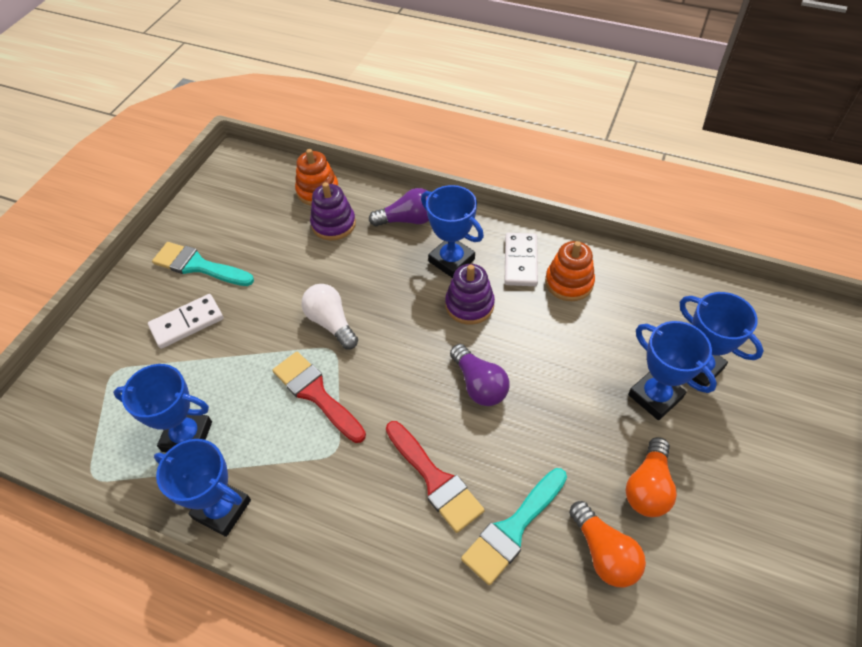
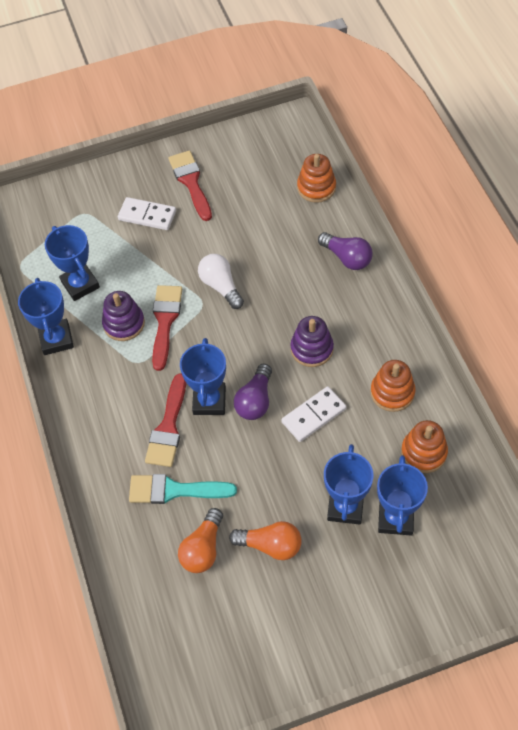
camera: 50 degrees right, 5 degrees up
turquoise brush [152,242,254,286] -> red brush [168,151,212,221]
white light bulb [301,284,358,349] -> white light bulb turned 45 degrees counterclockwise [198,254,244,309]
purple stacking toy [310,182,356,240] -> purple stacking toy moved to [102,291,145,341]
blue trophy [421,185,484,278] -> blue trophy moved to [180,338,226,415]
white domino [504,233,538,286] -> white domino moved to [281,386,346,442]
orange light bulb [626,437,677,517] -> orange light bulb turned 150 degrees counterclockwise [229,521,302,560]
none -> orange stacking toy [401,420,448,473]

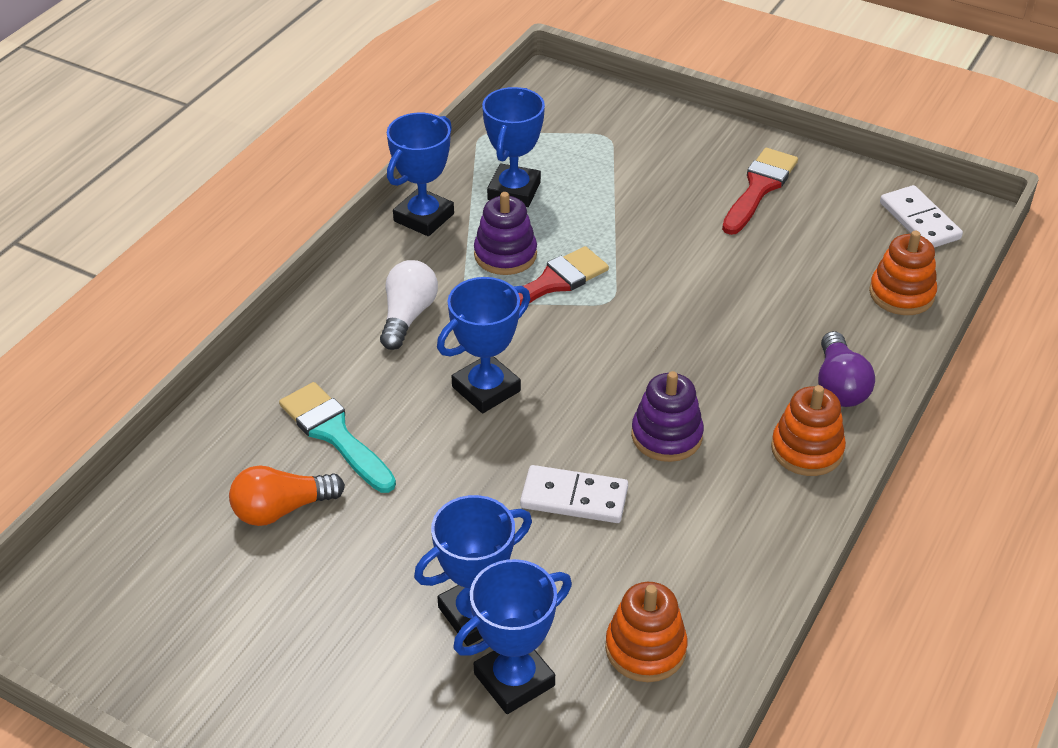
camera: 45 degrees right, 15 degrees down
white domino [118,197,176,230] -> white domino moved to [880,185,963,248]
red brush [145,373,186,467] -> none
white light bulb [198,254,244,309] -> white light bulb moved to [380,260,438,350]
orange light bulb [229,521,302,560] -> none
purple light bulb [234,364,272,420] -> none
orange stacking toy [370,360,415,412] -> orange stacking toy moved to [771,385,846,476]

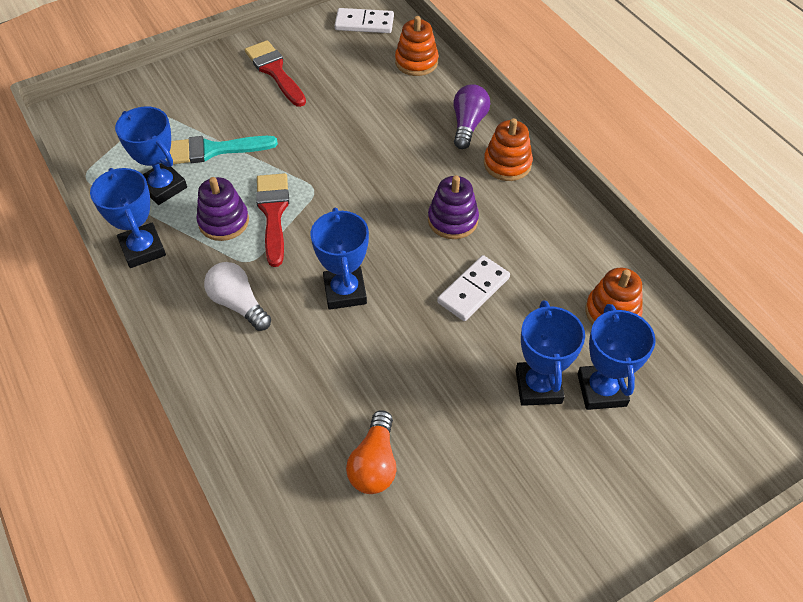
camera: 60 degrees left, 10 degrees up
turquoise brush [279,382,396,493] -> turquoise brush moved to [169,136,278,164]
purple light bulb [818,331,875,407] -> purple light bulb turned 105 degrees counterclockwise [453,84,490,149]

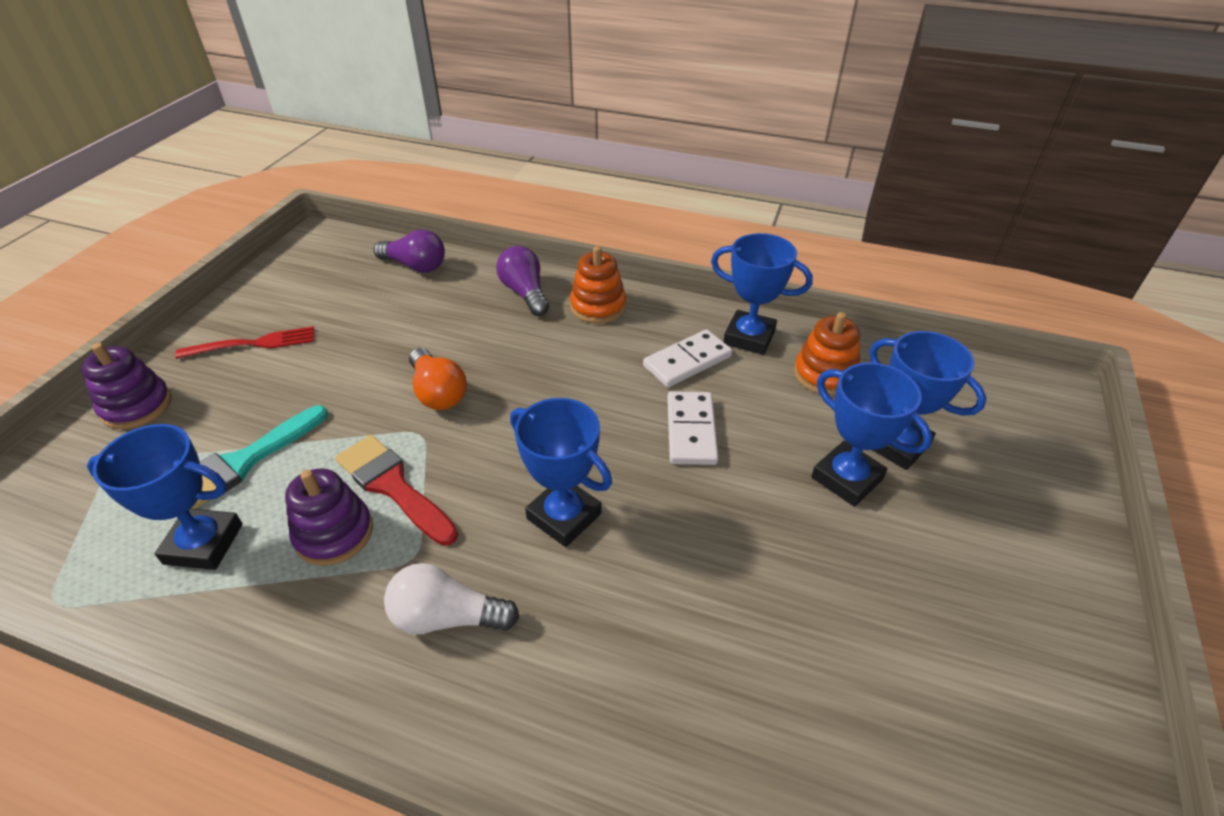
camera: 40 degrees left, 10 degrees down
blue trophy [90,168,166,268] -> blue trophy moved to [711,233,813,355]
red brush [245,40,306,107] -> red fork [175,326,315,359]
white domino [334,8,394,33] -> white domino moved to [643,329,732,387]
orange light bulb [346,411,397,494] -> orange light bulb moved to [409,348,467,410]
orange stacking toy [395,16,439,76] -> purple light bulb [374,229,445,273]
purple stacking toy [428,175,479,239] -> purple stacking toy moved to [82,343,172,429]

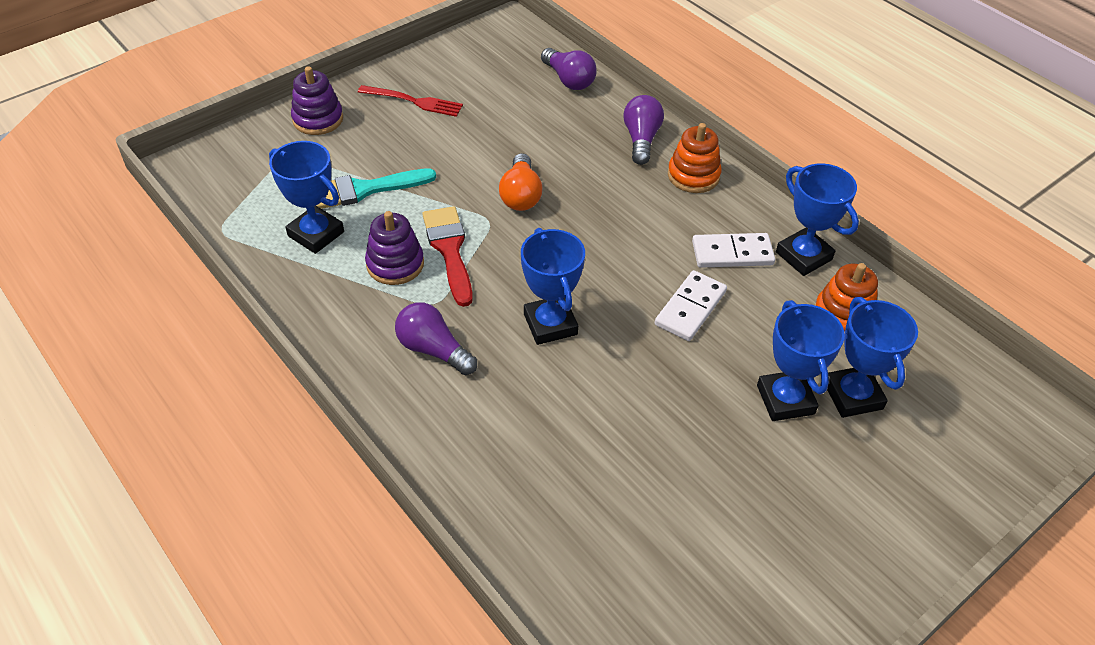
camera: 30 degrees right, 5 degrees up
white light bulb [384,563,520,635] -> purple light bulb [395,302,477,375]

